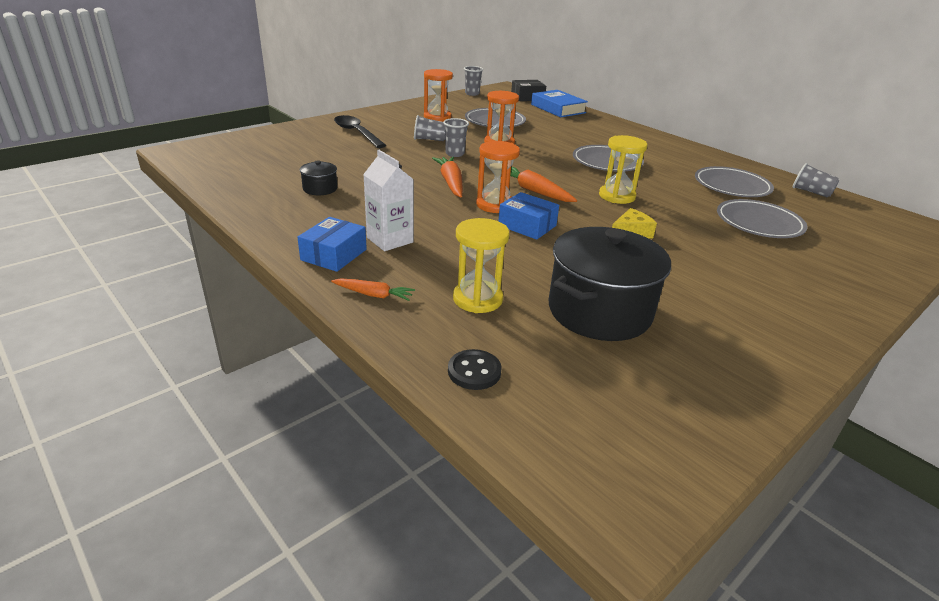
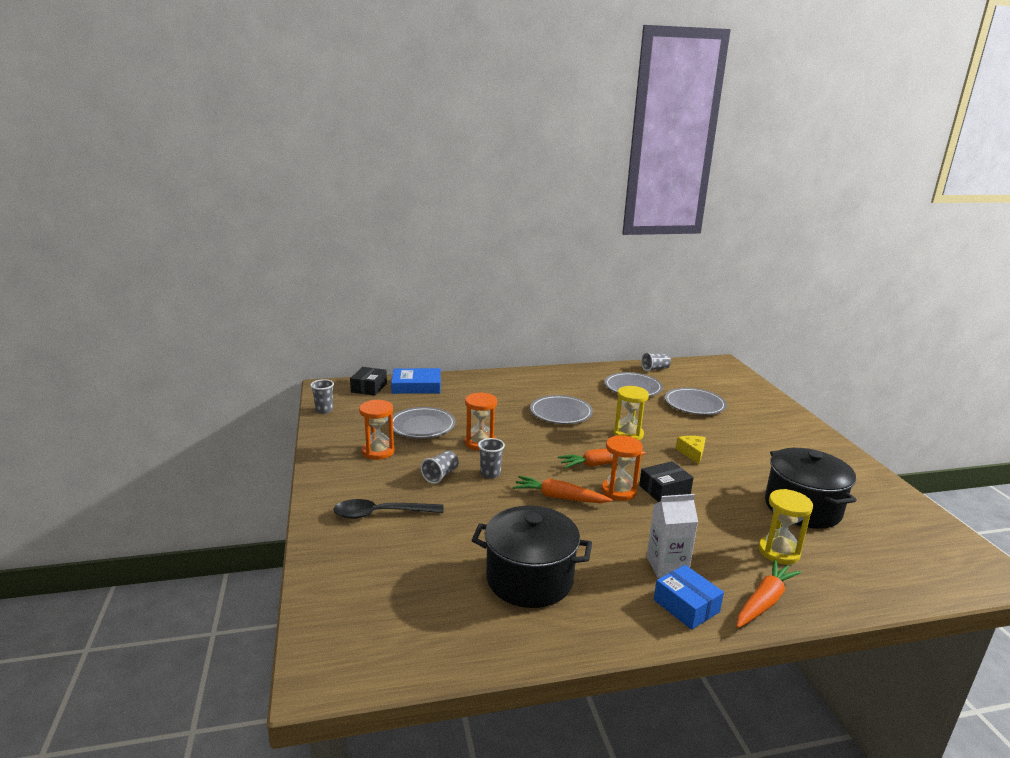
camera: 60 degrees left, 10 degrees down
black pot [300,160,337,195] -> black pot [472,506,592,608], size x2.27
orange carrot [331,278,415,301] -> orange carrot [737,560,802,628], size x1.63
black button [448,349,502,390] -> none
blue box [498,192,559,240] -> black box [639,461,694,502]

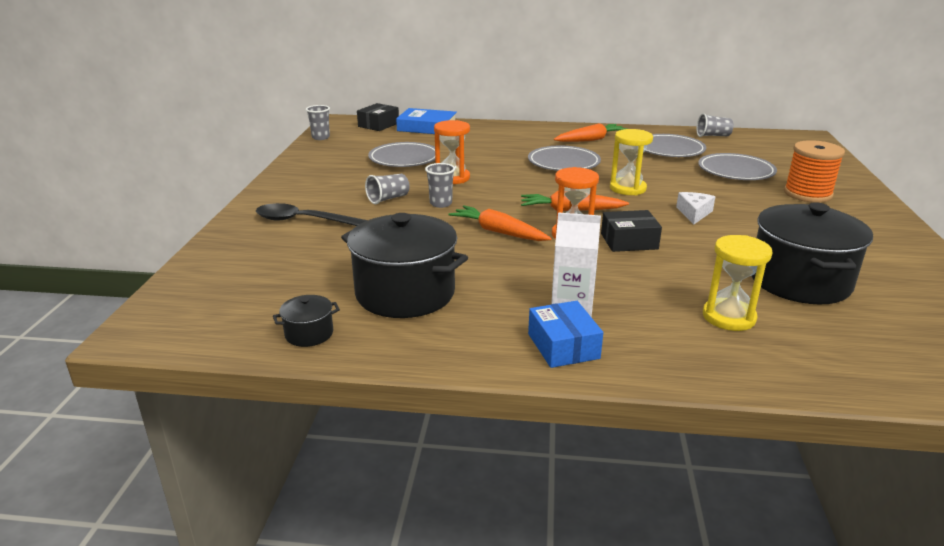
camera: 20 degrees right, 5 degrees up
orange hourglass [359,400,395,460] -> none
yellow cheese [676,436,706,464] -> white cheese [676,192,715,225]
orange carrot [737,560,802,628] -> orange carrot moved to [554,123,627,142]
none -> black pot [273,295,340,347]
none -> orange spool [784,140,845,203]

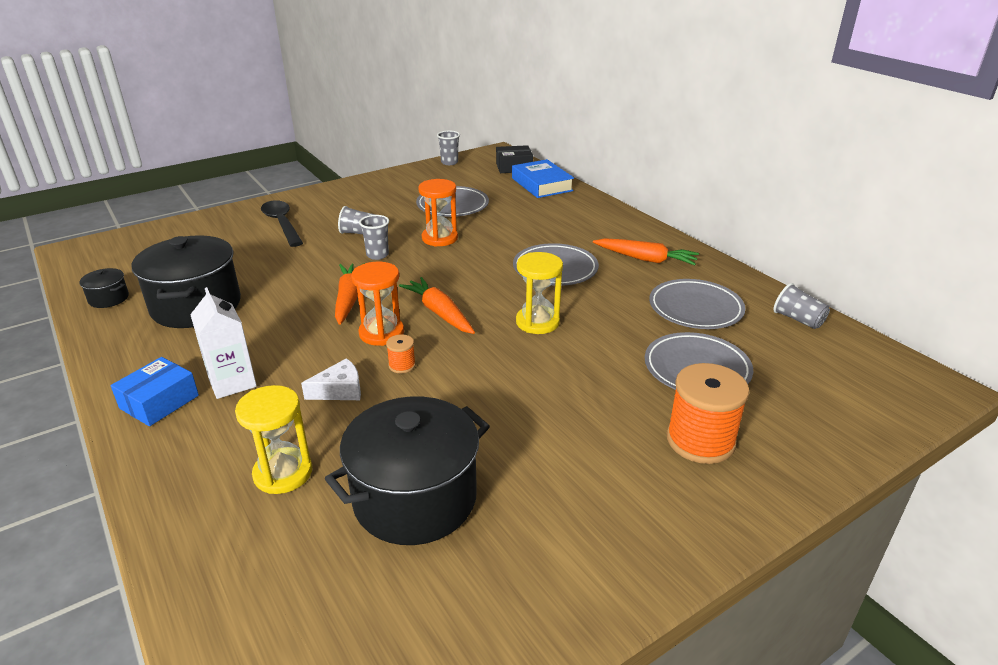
camera: 50 degrees right, 5 degrees up
black box [601,210,662,252] -> orange spool [386,334,416,373]
white cheese [676,192,715,225] -> white cheese moved to [301,358,361,400]

